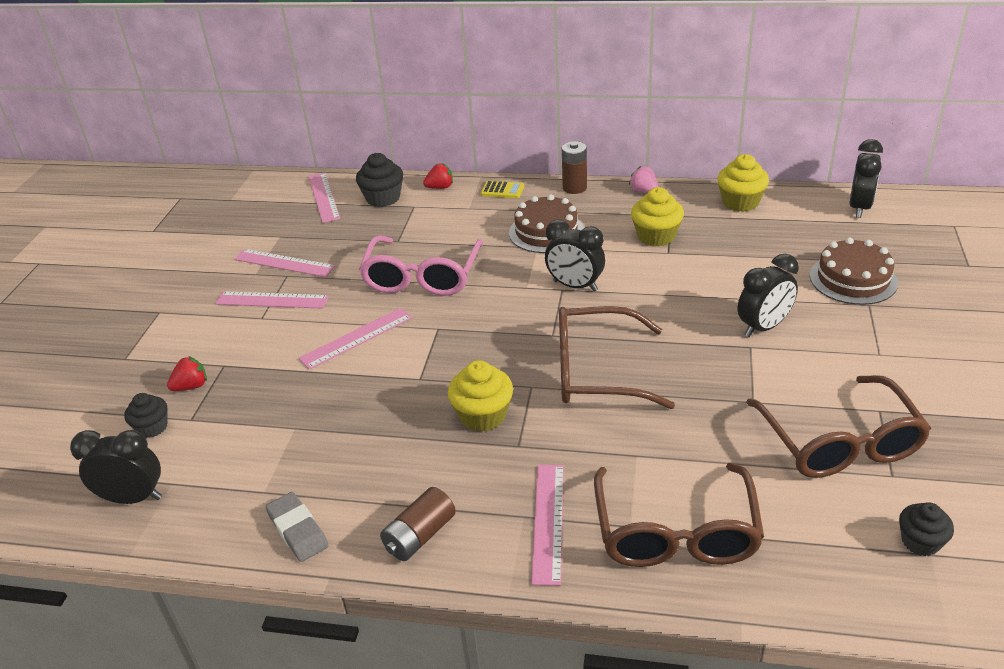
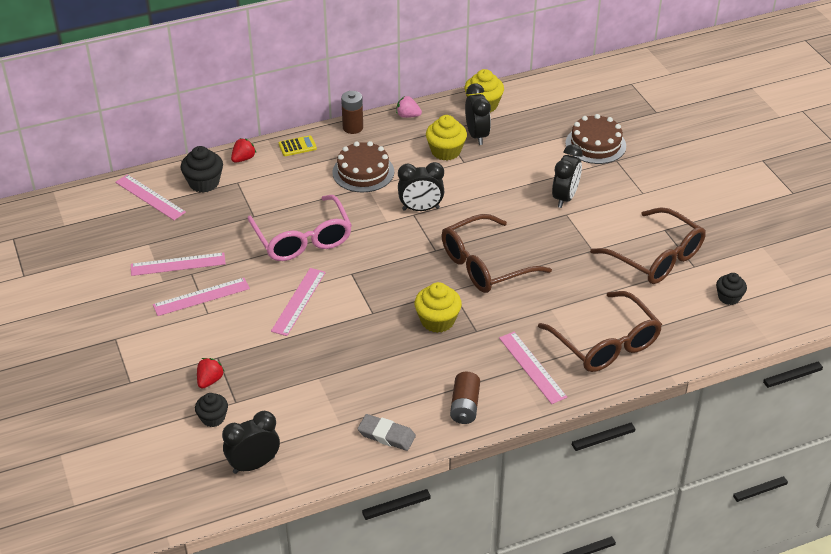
camera: 35 degrees left, 5 degrees up
black clock [849,139,883,218] -> black clock moved to [465,83,491,145]

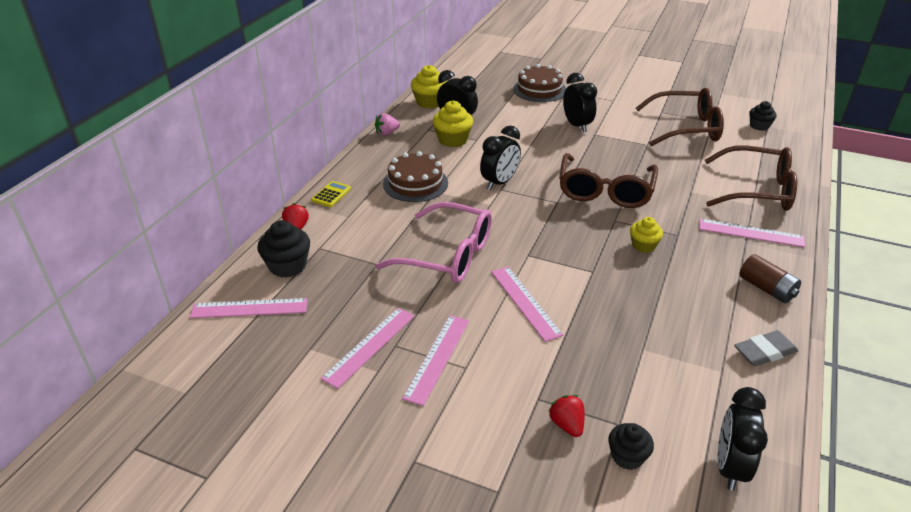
camera: 45 degrees left, 5 degrees down
brown battery [341,91,363,134] -> none
yellow cupcake [414,282,462,333] -> yellow cupcake [630,217,663,253], size x0.65

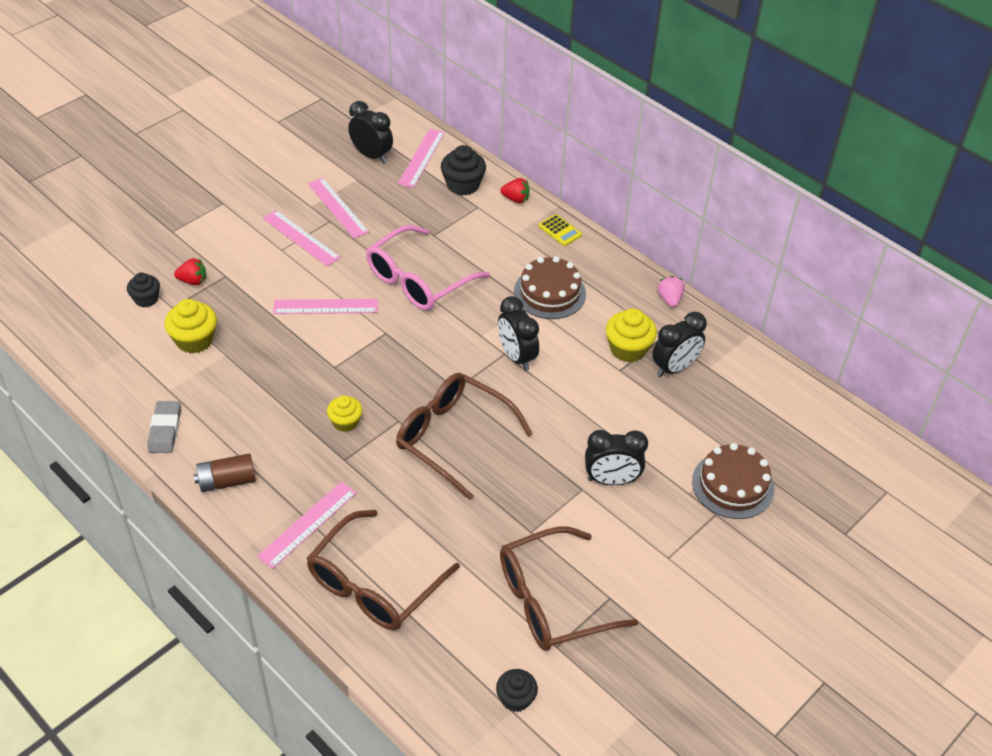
camera: 110 degrees right, 10 degrees up
yellow cupcake [411,65,447,109] -> yellow cupcake moved to [164,299,217,353]
brown glasses [636,88,724,146] -> brown glasses turned 45 degrees clockwise [500,527,638,651]
black clock [717,387,768,491] -> black clock moved to [348,101,393,163]

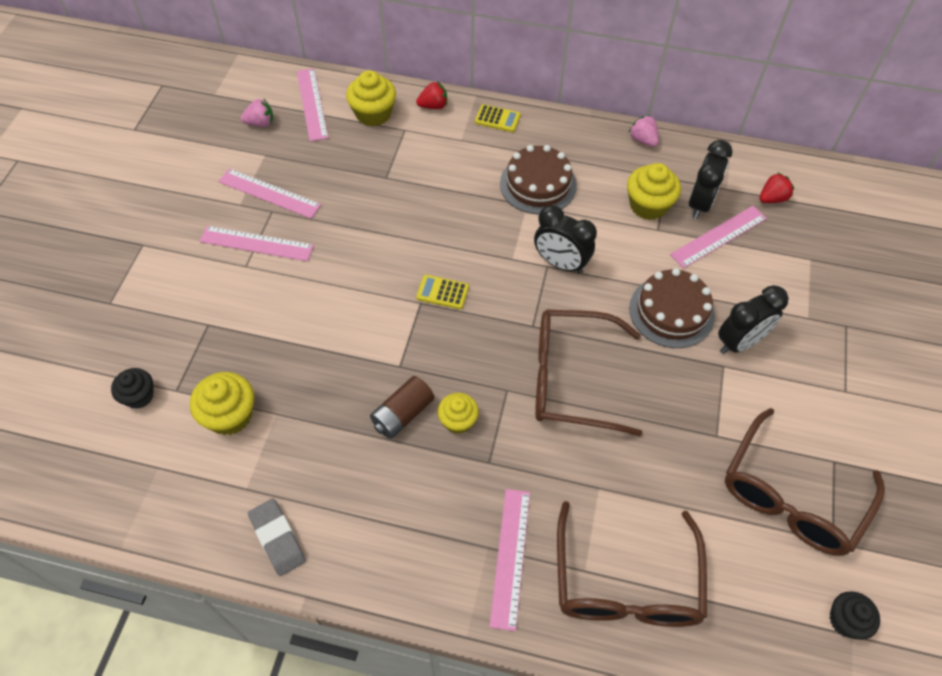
camera: 30 degrees left, 10 degrees up
red strawberry [174,258,206,285] -> red strawberry moved to [759,172,794,203]
brown battery [194,454,256,492] -> brown battery moved to [370,376,434,439]
pink ruler [273,299,378,314] -> pink ruler moved to [670,206,767,268]
black clock [348,101,393,163] -> pink strawberry [241,98,274,127]
pink glasses [366,225,490,311] -> none
black cupcake [441,145,486,196] -> yellow cupcake [346,70,396,126]
brown cake [692,443,775,519] -> brown cake moved to [629,268,715,348]
none -> yellow calculator [416,275,469,309]

